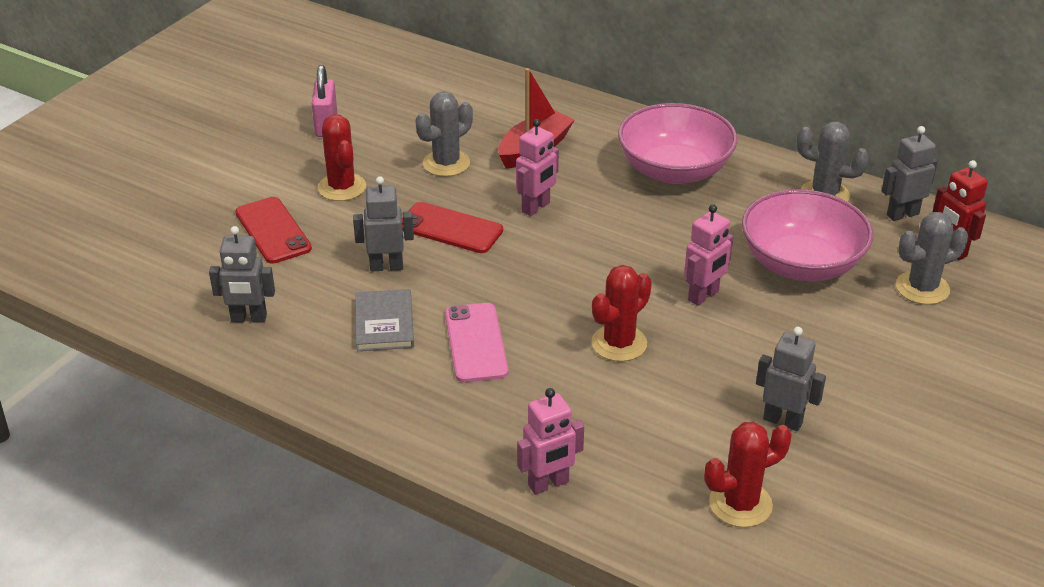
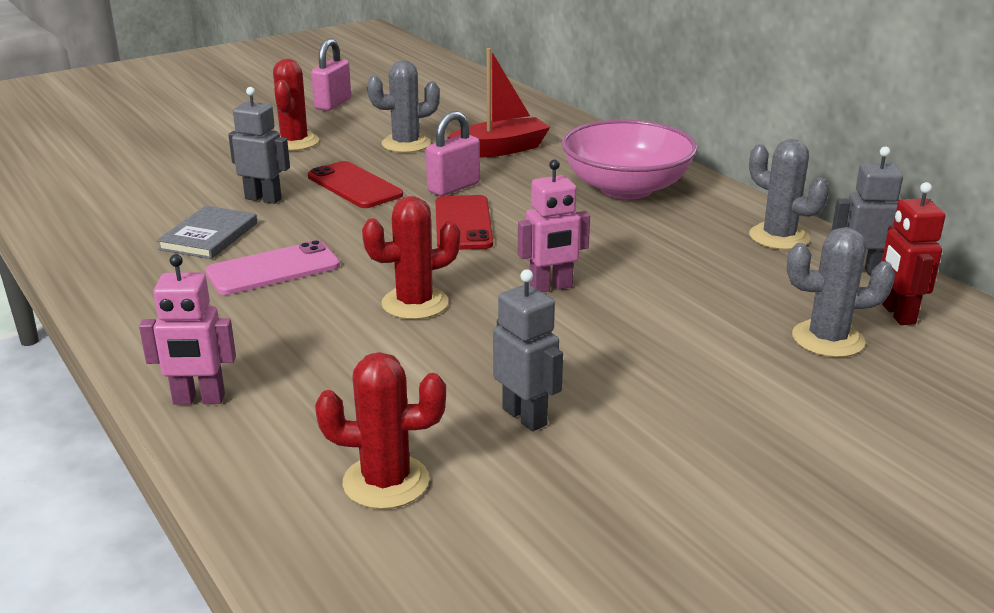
camera: 25 degrees right, 10 degrees down
grey robot [209,226,275,323] -> none
red phone [235,197,312,264] -> red phone moved to [436,195,493,250]
pink phone [445,303,509,382] -> pink phone turned 45 degrees clockwise [205,240,340,295]
pink robot [516,119,559,216] -> pink padlock [426,111,480,196]
pink bowl [742,189,873,281] -> none

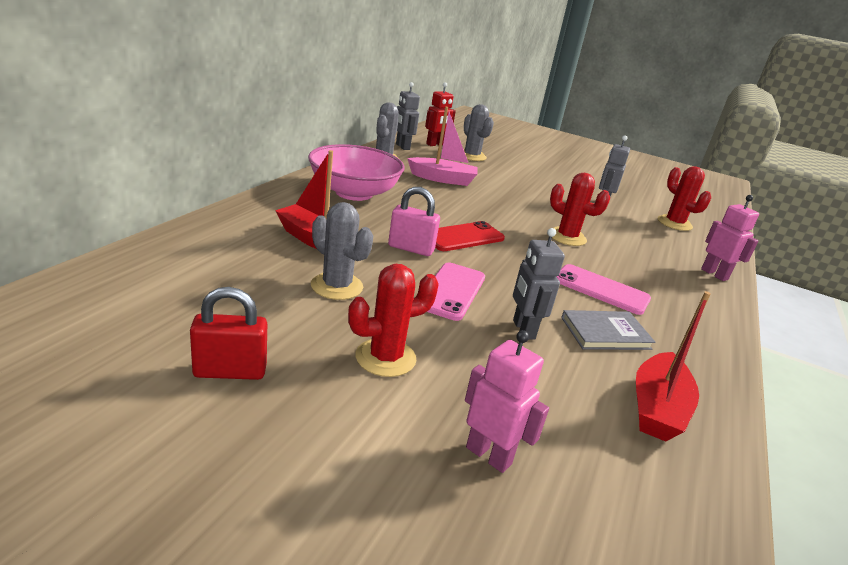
camera: 125 degrees left, 0 degrees up
red phone [308,161,403,208] -> pink phone [427,263,485,321]
pink padlock [311,38,351,111] -> red padlock [190,287,267,380]
pink robot [518,159,590,292] -> pink robot moved to [465,330,549,473]
none -> pink boat [407,107,478,186]
none -> red boat [636,291,711,441]

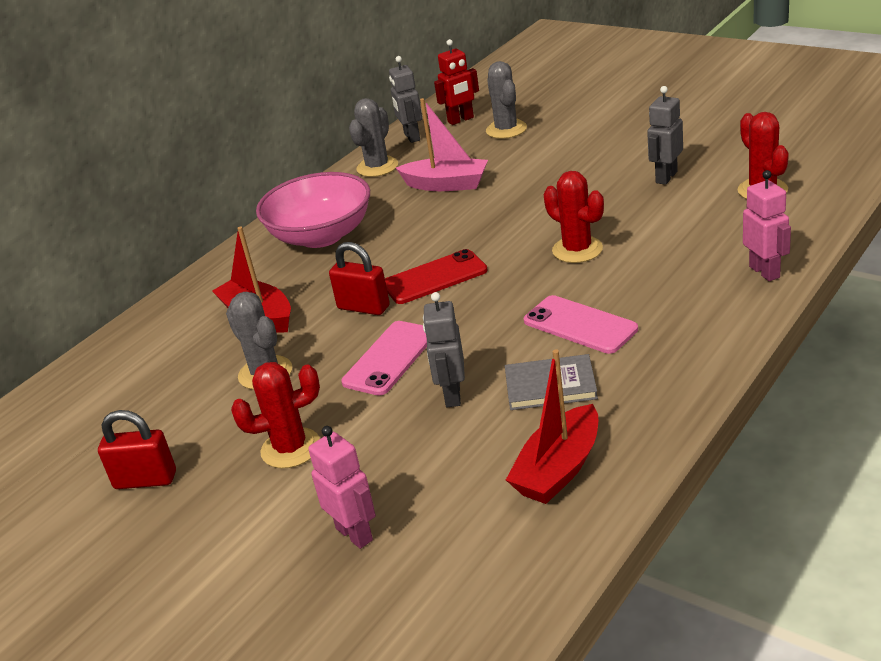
camera: 20 degrees right, 5 degrees up
pink padlock [388,187,440,256] -> red padlock [329,242,390,315]

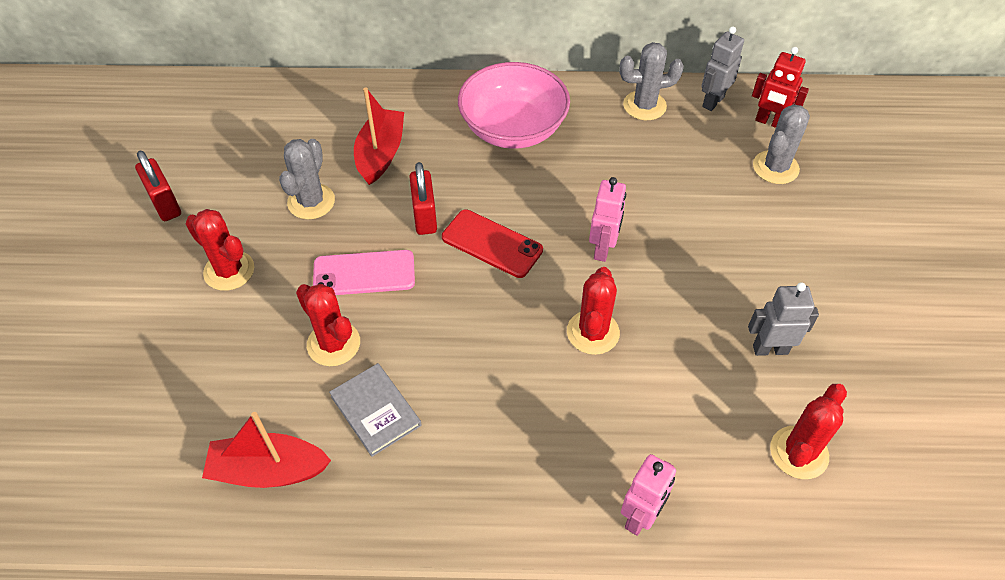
camera: 50 degrees right, 20 degrees up
pink robot [308,426,376,549] -> pink robot moved to [589,177,626,262]
pink boat [396,98,488,191] -> none
grey robot [423,292,465,407] -> red cactus [296,284,360,366]
pink phone [524,295,638,354] -> none

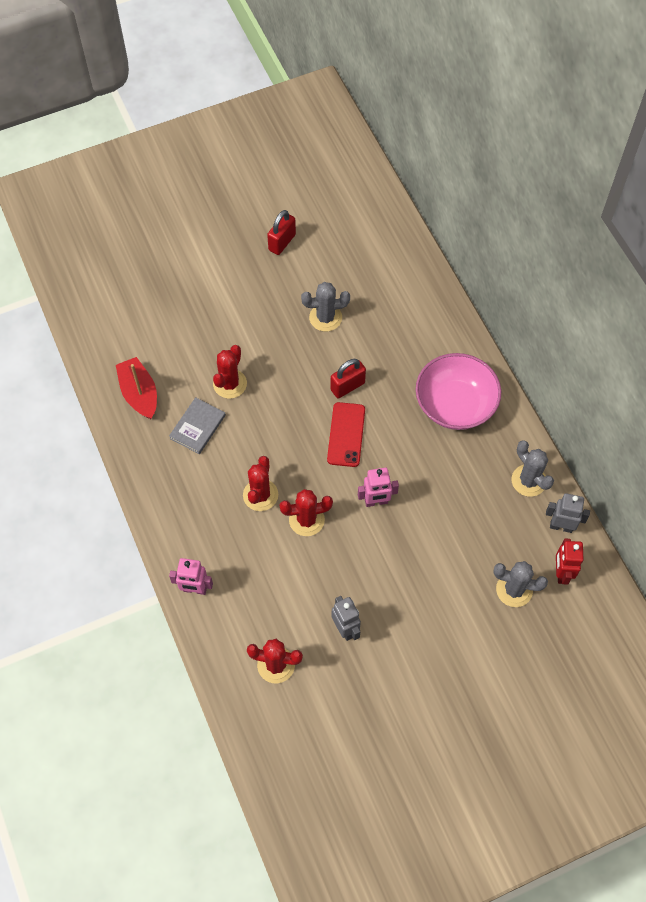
camera: 65 degrees right, 10 degrees up
red cactus [186,209,254,291] -> red cactus moved to [243,456,278,511]
pink phone [313,250,415,295] -> none
red boat [354,87,404,185] -> none

